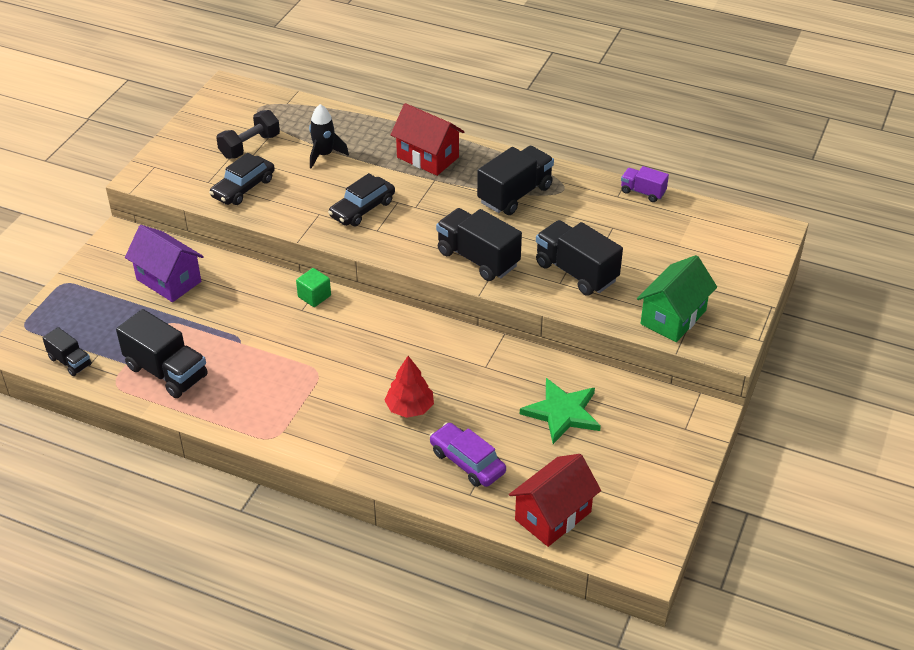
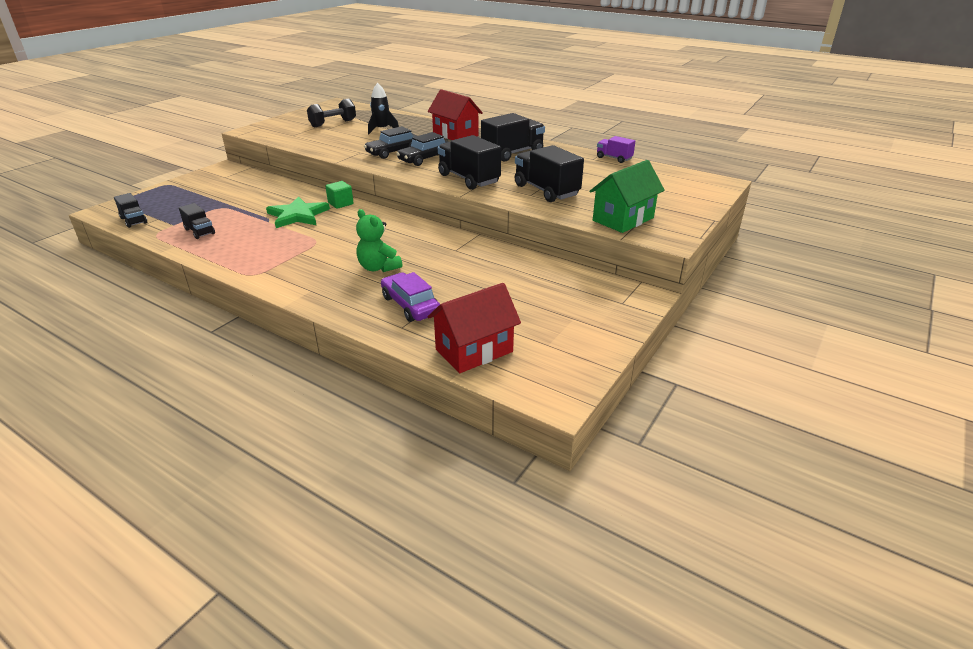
camera: 10 degrees right, 10 degrees down
black truck [116,309,208,398] -> black truck [179,203,215,239], size x0.55
purple house [125,225,204,302] -> none
black car [209,153,275,205] -> black car moved to [396,132,449,166]
red tree [384,356,434,418] -> green teddy bear [356,209,402,272]
green star [520,378,601,444] -> green star moved to [266,196,330,228]

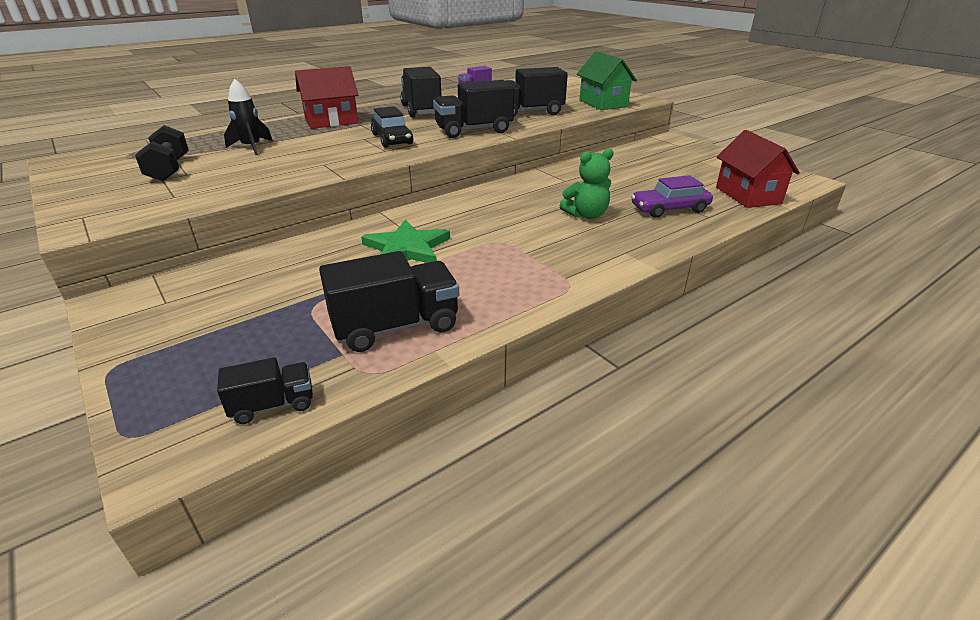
camera: 70 degrees left, 0 degrees up
black truck [179,203,215,239] -> black truck [319,251,459,352], size x1.82
green cube [325,181,354,209] -> none
black car [364,126,416,159] -> none

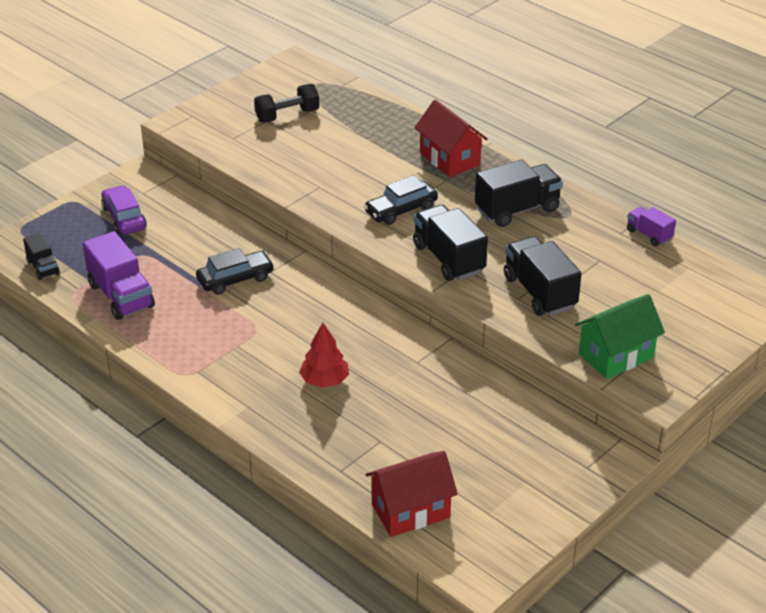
camera: 80 degrees right, 5 degrees up
black rocket [224,79,273,155] -> none
black truck [319,251,459,352] -> purple truck [83,231,155,320]
green star [361,219,450,263] -> black car [196,248,274,295]
green teddy bear [560,148,614,219] -> red tree [299,323,349,388]
purple car [631,175,713,218] -> purple car moved to [101,185,147,235]

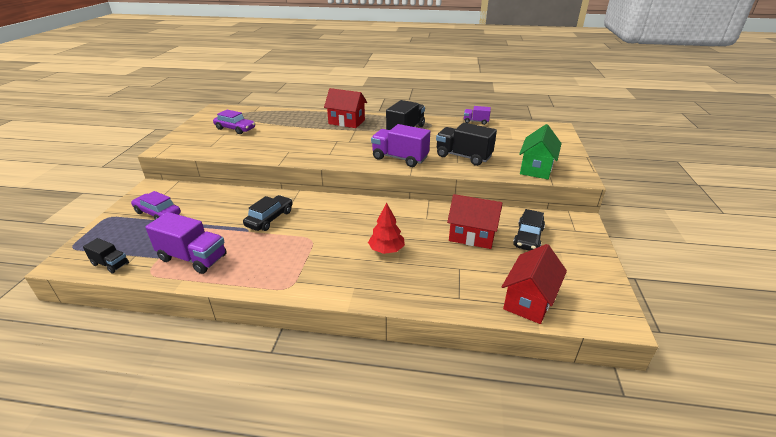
camera: 35 degrees left, 5 degrees down
black dumbbell [254,84,319,122] -> purple car [213,110,255,134]
black car [364,175,438,225] -> black car moved to [513,209,545,251]
black truck [413,205,488,281] -> purple truck [371,124,430,167]
none -> red house [447,194,502,249]

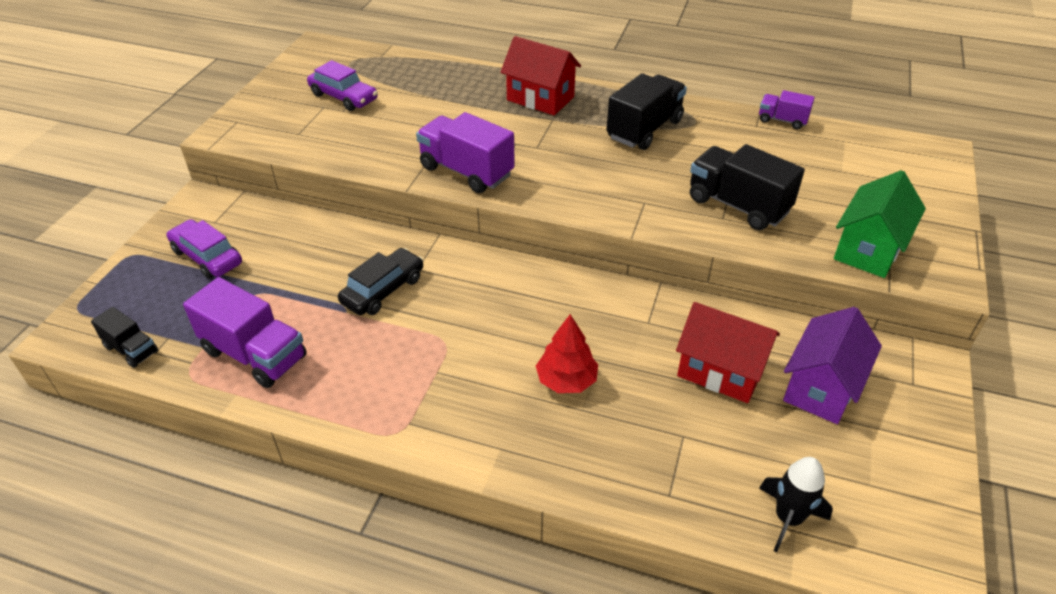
camera: 10 degrees right, 10 degrees up
purple truck [371,124,430,167] -> purple truck moved to [416,112,515,193]
red house [502,244,567,324] -> black rocket [759,457,833,553]
black car [513,209,545,251] -> purple house [783,307,882,424]

